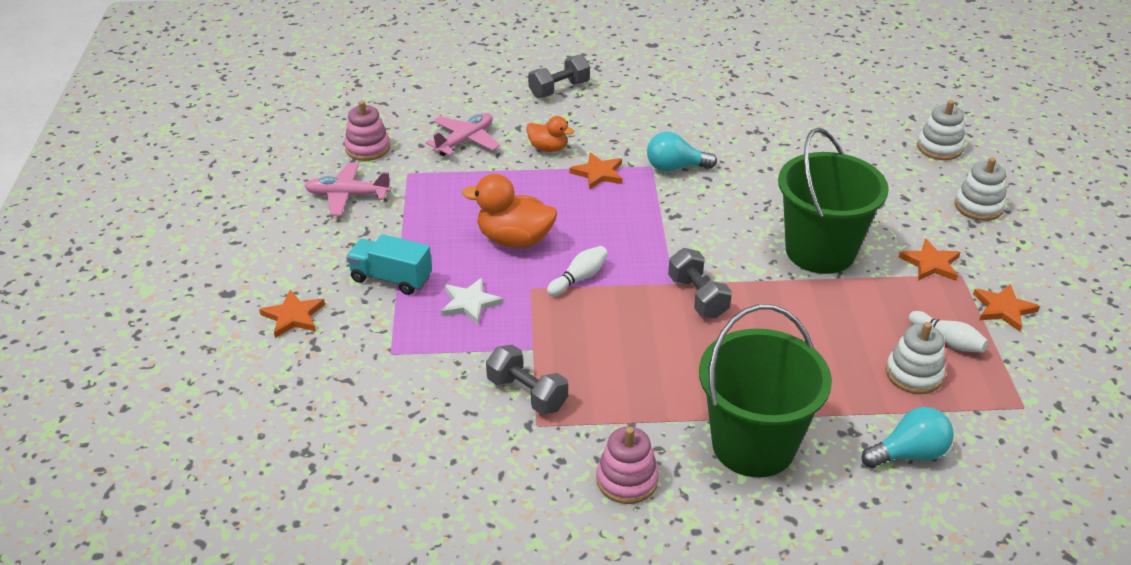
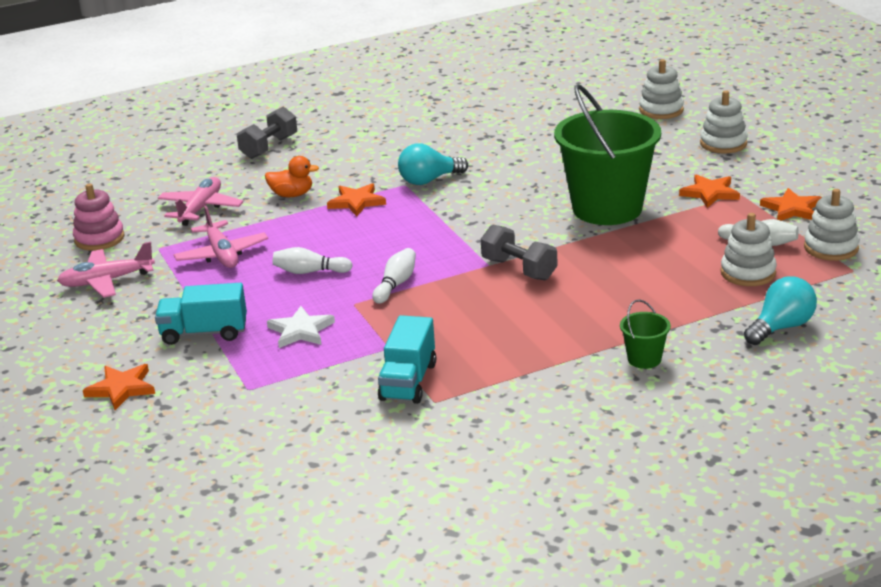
camera: 20 degrees left, 10 degrees down
orange duck [462,174,557,248] -> white bowling pin [273,247,352,274]
grey dumbbell [486,345,568,415] -> turquoise truck [378,315,436,404]
pink stacking toy [596,427,659,504] -> none
green bucket [699,304,832,477] -> green bucket [620,299,671,369], size x0.40
none -> pink plane [173,206,268,268]
none -> white stacking toy [804,189,860,261]

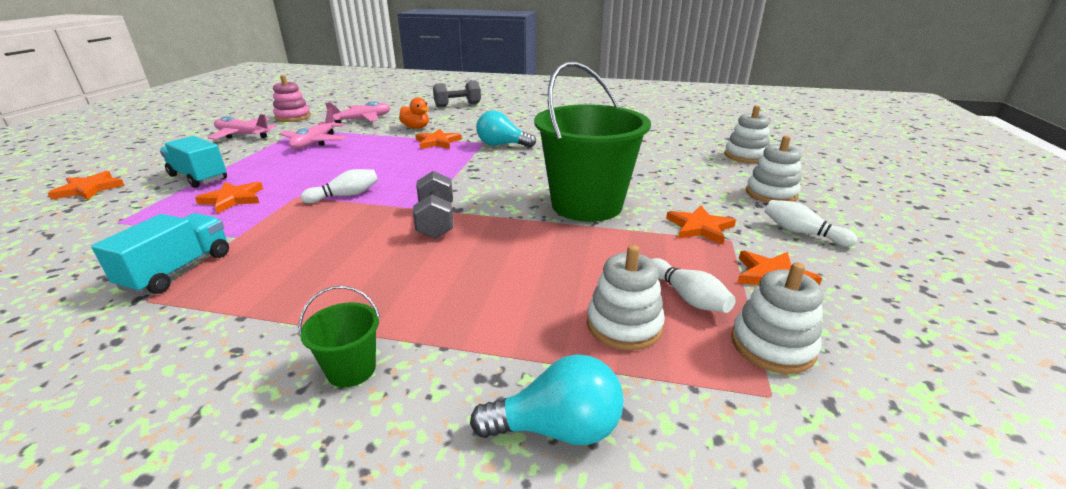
camera: 35 degrees right, 0 degrees up
white star [267,306,335,348] -> orange star [195,182,263,214]
white bowling pin [273,247,352,274] -> white bowling pin moved to [765,200,857,247]
turquoise truck [378,315,436,404] -> turquoise truck turned 150 degrees clockwise [91,213,229,295]

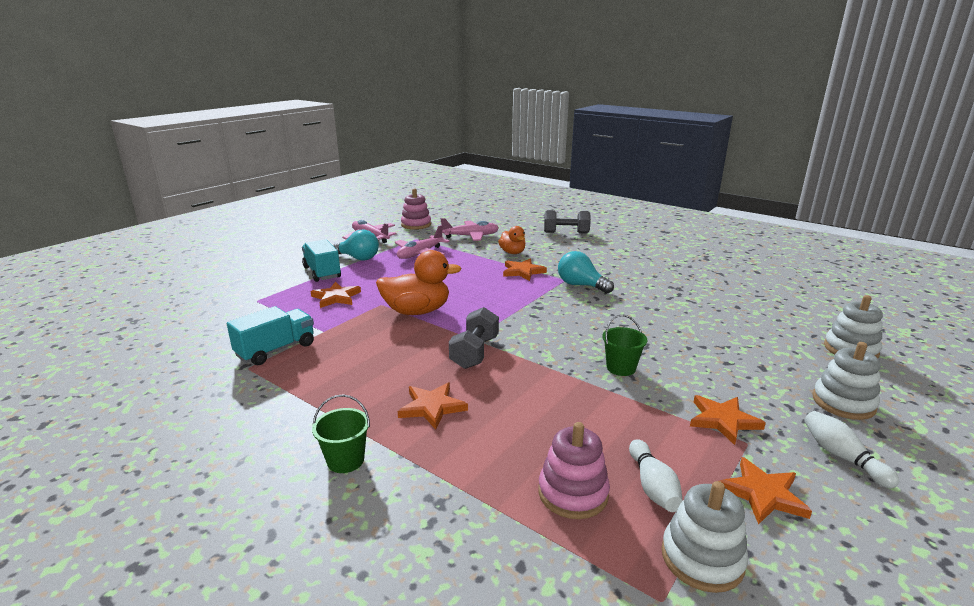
camera: 25 degrees right, 5 degrees down
orange star [48,171,125,200] -> orange star moved to [398,382,468,430]
white bowling pin [301,169,378,203] -> orange duck [376,250,462,315]
turquoise light bulb [470,354,624,445] -> turquoise light bulb moved to [332,230,379,261]
green bucket [534,61,651,222] -> green bucket [602,315,647,376], size x0.40
white stacking toy [587,245,665,350] -> pink stacking toy [538,422,610,519]

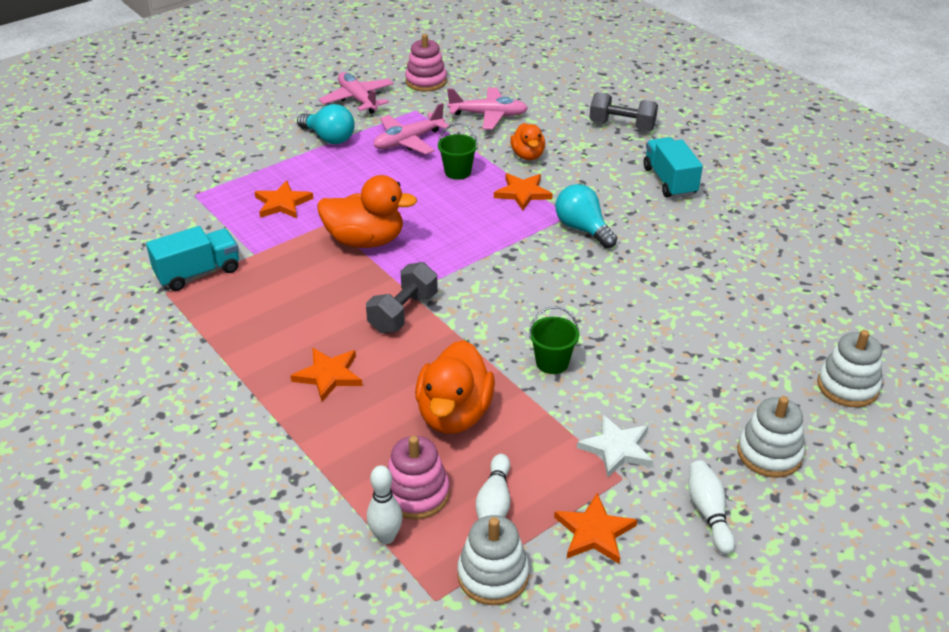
camera: 15 degrees right, 15 degrees up
turquoise truck [302,239,341,282] -> turquoise truck moved to [643,137,703,198]
green bucket [312,394,370,473] -> green bucket moved to [438,123,478,180]
orange star [690,395,766,445] -> white star [577,415,653,478]
none -> white bowling pin [367,465,403,544]
none -> orange duck [415,340,495,434]

